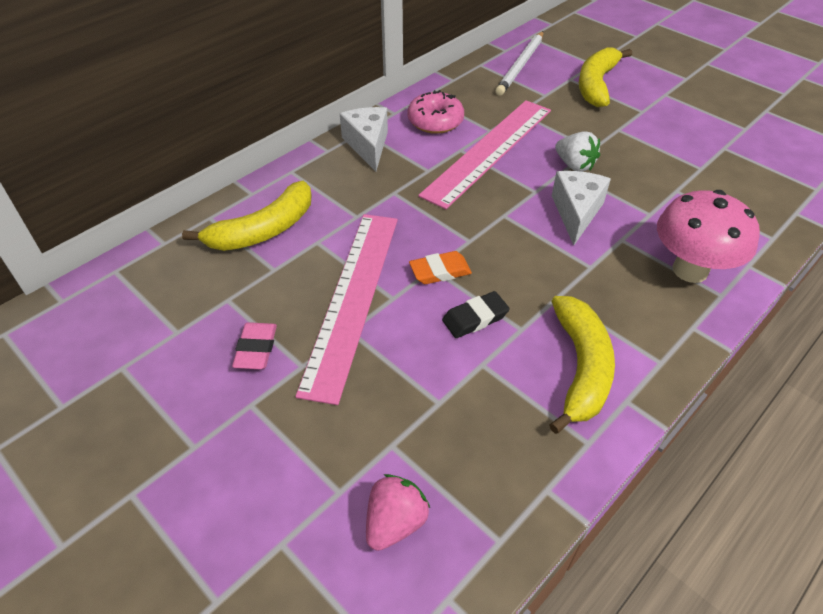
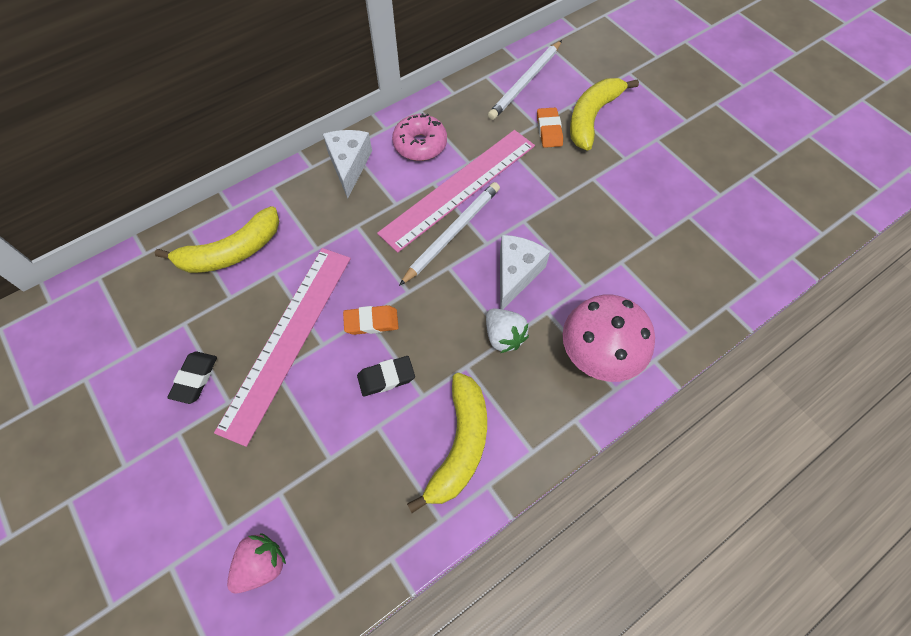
camera: 10 degrees right, 15 degrees up
pink eraser [232,322,277,369] -> black eraser [167,352,217,404]
white strawberry [555,131,600,172] -> white strawberry moved to [486,308,529,353]
none -> white pencil [399,182,500,286]
none -> orange eraser [537,108,563,148]

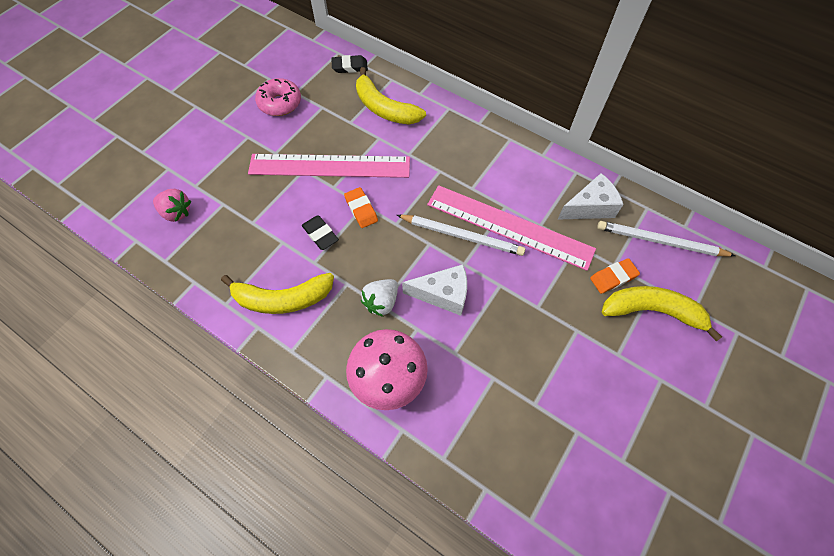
camera: 70 degrees right, 0 degrees up
black eraser [167,352,217,404] -> black eraser moved to [331,55,368,73]
white cheese [323,130,372,199] -> white cheese moved to [557,173,624,220]
pink donut [392,113,447,161] -> pink donut moved to [255,78,301,116]

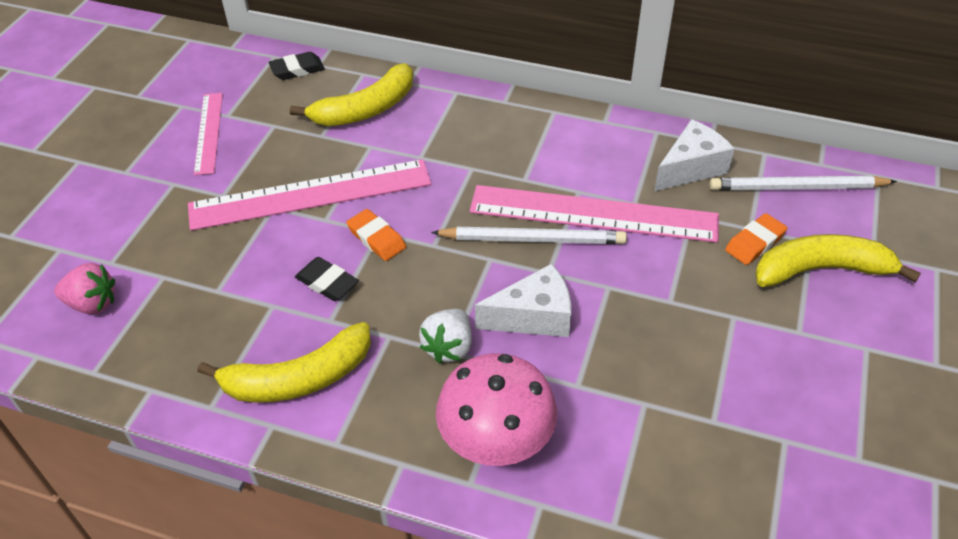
camera: 15 degrees left, 15 degrees down
pink donut [255,78,301,116] -> pink ruler [194,93,223,175]
yellow banana [356,67,426,125] -> yellow banana turned 60 degrees counterclockwise [290,63,413,126]

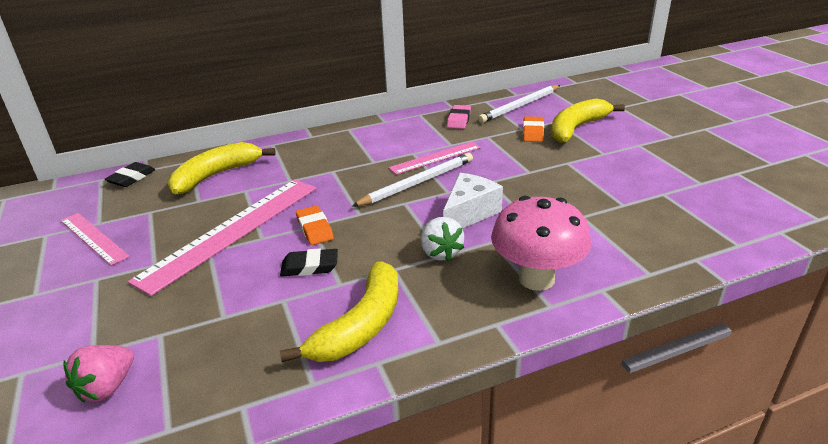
camera: 40 degrees left, 15 degrees down
pink strawberry [54,263,115,314] -> pink strawberry turned 150 degrees clockwise [63,345,134,403]
yellow banana [290,63,413,126] -> yellow banana turned 150 degrees counterclockwise [168,142,276,195]
orange eraser [347,209,406,261] -> orange eraser turned 60 degrees clockwise [296,206,334,245]
pink ruler [469,185,719,243] -> pink ruler [388,142,481,175], size x0.55
white cheese [654,119,735,191] -> pink eraser [447,105,471,129]

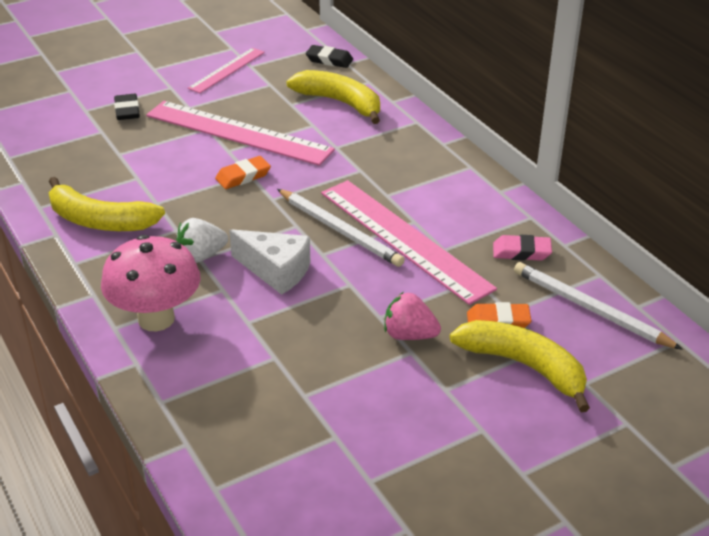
camera: 80 degrees right, 5 degrees up
pink strawberry [63,345,134,403] -> pink strawberry moved to [384,292,441,340]
black eraser [280,248,338,277] -> black eraser moved to [114,94,140,120]
pink ruler [388,142,481,175] -> pink ruler [321,180,497,305], size x1.81

